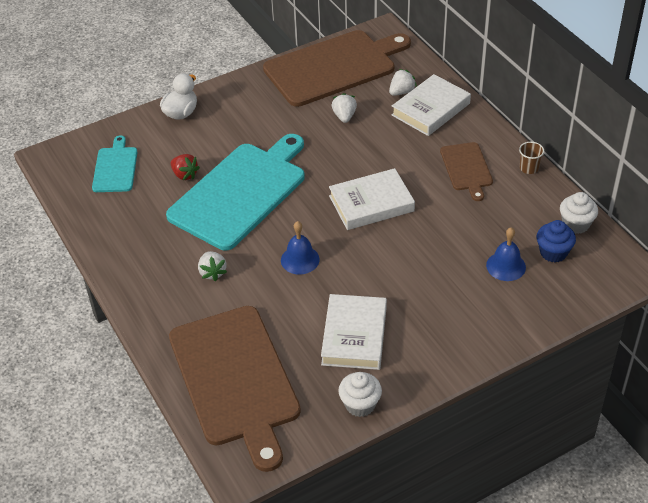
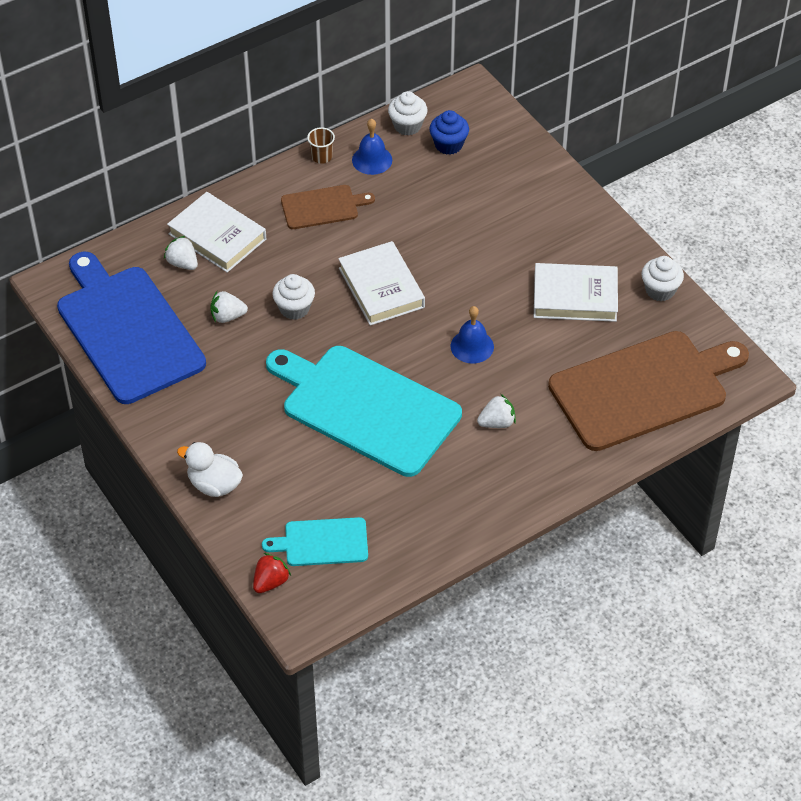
camera: 95 degrees left, 5 degrees up
red strawberry [171,154,200,180] -> red strawberry moved to [253,553,291,593]
brown cutting board [263,30,411,107] -> blue cutting board [57,252,206,404]
blue bell [486,227,526,281] -> blue bell moved to [352,118,392,175]
none -> white cupcake [272,274,315,320]

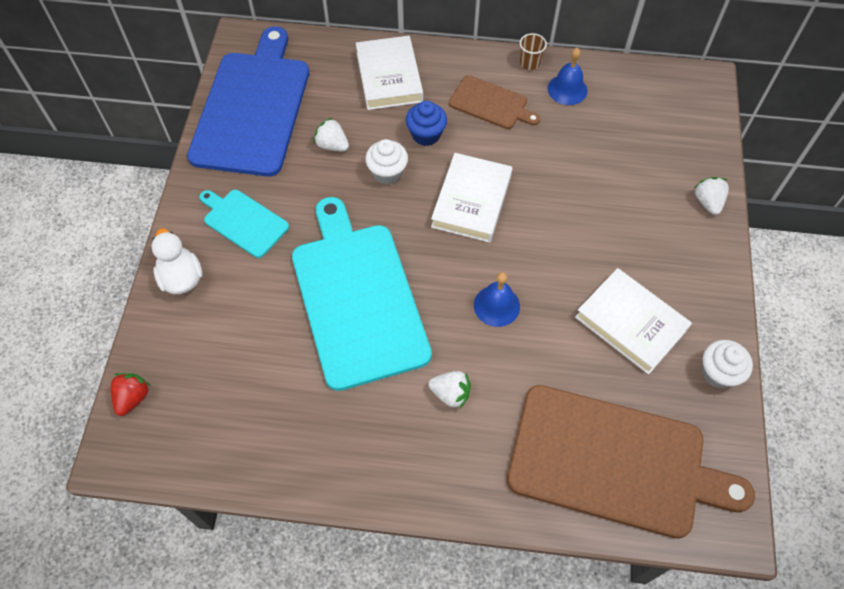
camera: 40 degrees right, 10 degrees up
white strawberry [164,236,198,270] -> white strawberry moved to [694,177,729,215]
red strawberry [253,553,291,593] -> red strawberry turned 60 degrees counterclockwise [111,373,151,416]
turquoise cutting board [262,517,368,566] -> turquoise cutting board moved to [200,190,289,258]
white cupcake [388,91,428,136] -> none
blue cupcake [429,110,469,155] -> blue cupcake moved to [406,101,447,146]

